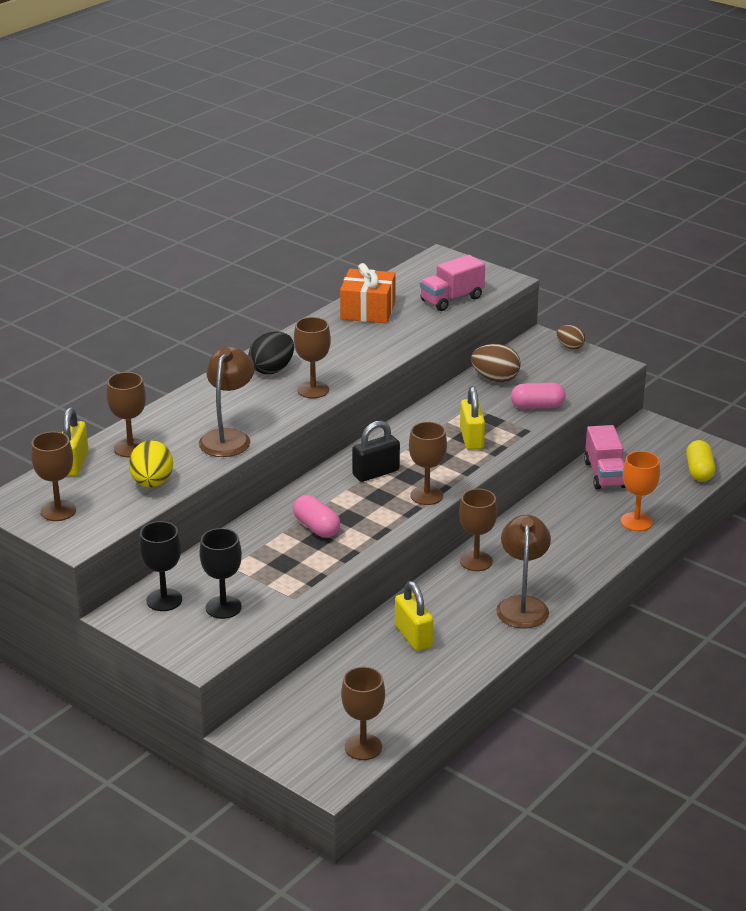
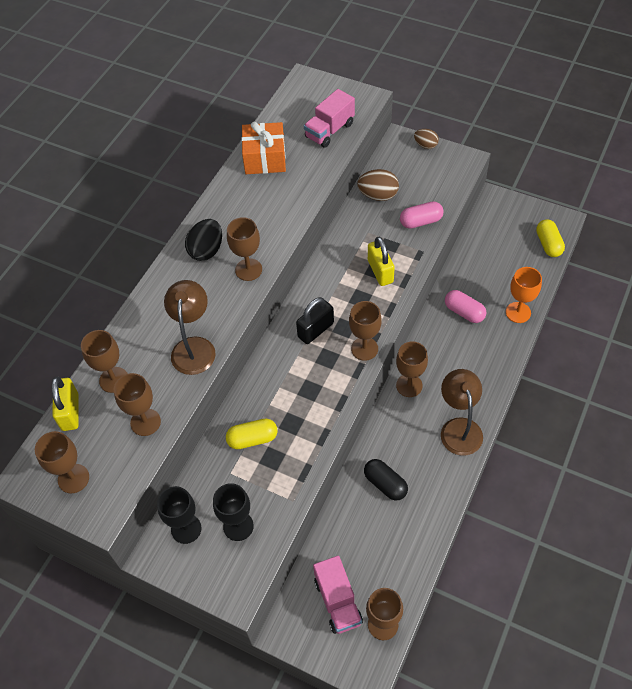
camera: 10 degrees left, 25 degrees up
yellow egg [129,440,173,488] -> brown goblet [114,373,161,436]
pink capsule [293,495,341,538] -> pink capsule moved to [445,290,486,323]
yellow padlock [395,581,433,651] -> black capsule [364,459,408,500]
pink truck [584,425,626,490] -> pink truck moved to [313,556,363,634]
none -> yellow capsule [226,418,278,449]

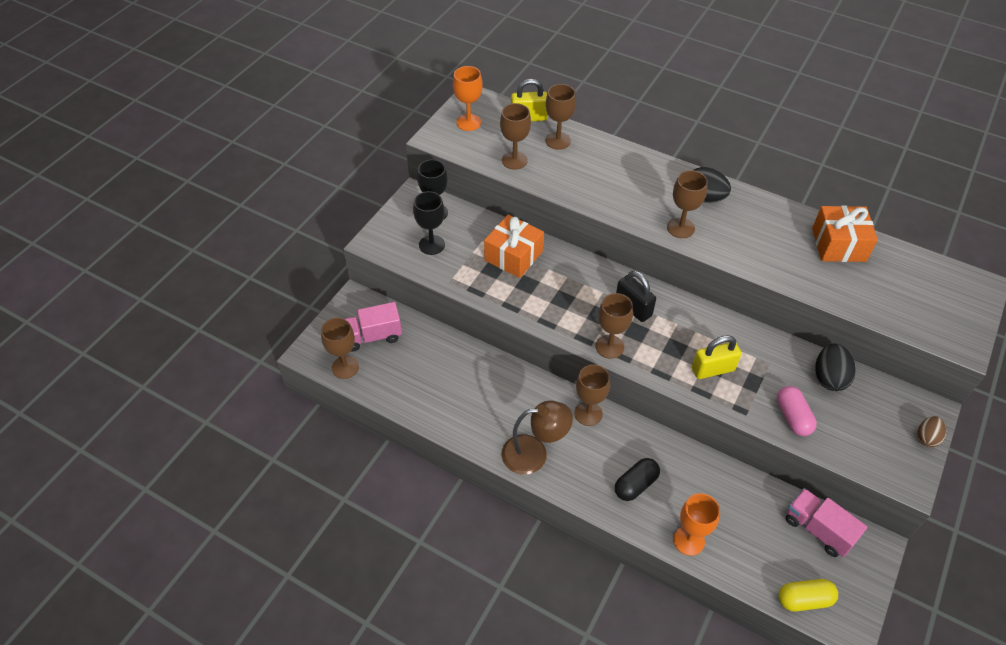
camera: 90 degrees right, 5 degrees down
brown goblet [35,431,89,493] -> orange goblet [453,66,482,131]
brown lamp [164,280,216,375] -> none
yellow capsule [226,418,278,449] -> orange gift [484,214,544,278]
pink truck [304,89,355,148] -> pink truck moved to [786,488,867,557]
brown egg [357,169,399,201] -> black egg [815,343,856,391]
black capsule [364,459,408,500] -> black capsule moved to [615,458,660,501]
pink capsule [445,290,486,323] -> none

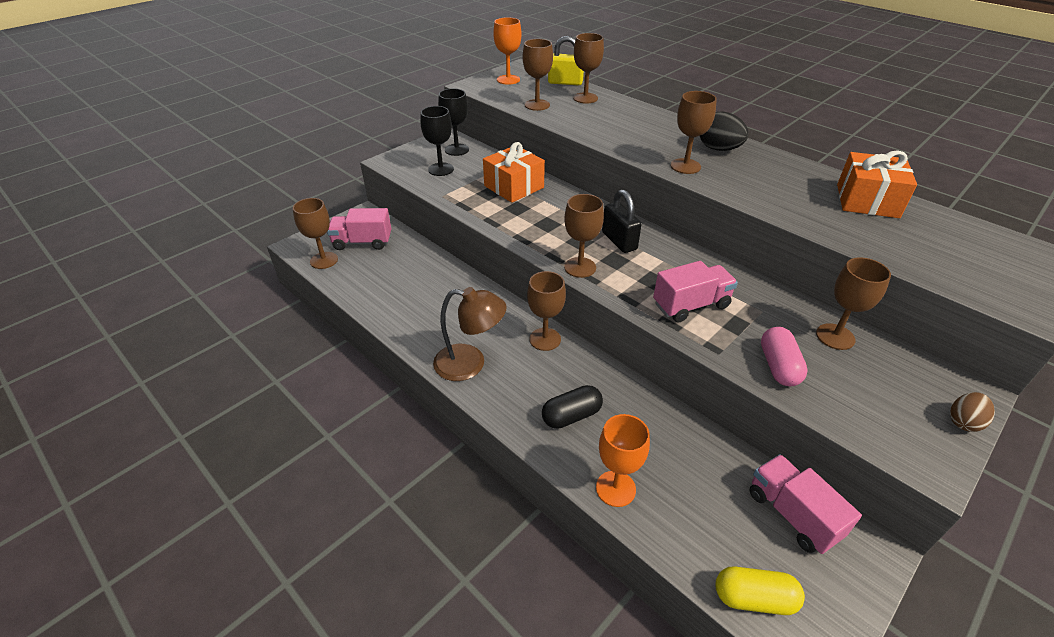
camera: 15 degrees right, 10 degrees down
yellow padlock [692,335,742,379] -> pink truck [653,261,738,322]
black egg [815,343,856,391] -> brown goblet [816,257,891,350]

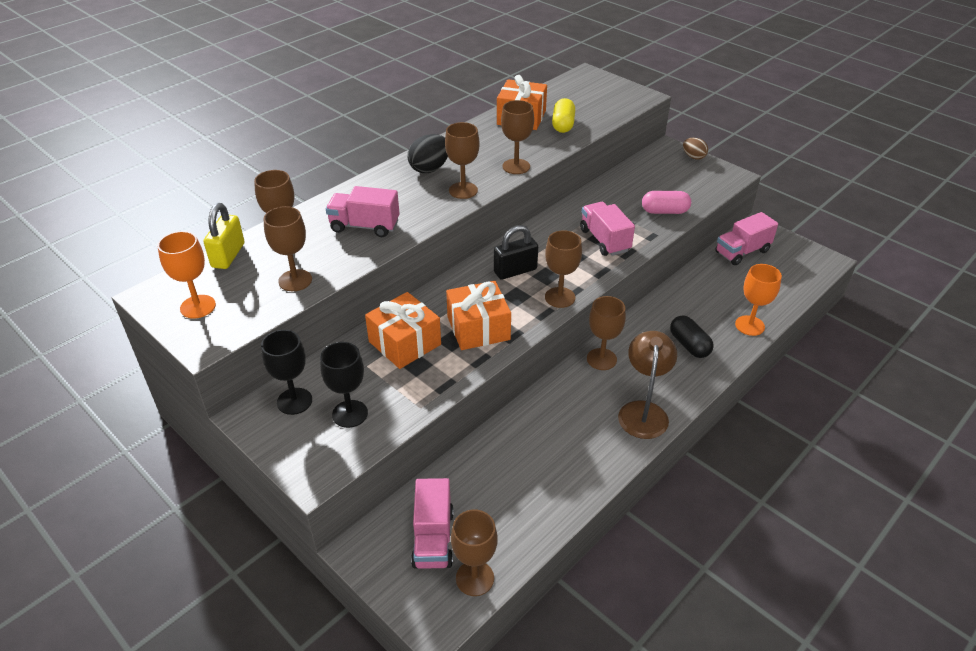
camera: 90 degrees left, 0 degrees up
yellow capsule [715,566,805,615] -> yellow capsule moved to [552,98,575,133]
brown goblet [816,257,891,350] -> brown goblet moved to [501,100,534,174]
none -> pink truck [326,186,400,237]
none -> orange gift [446,281,511,350]

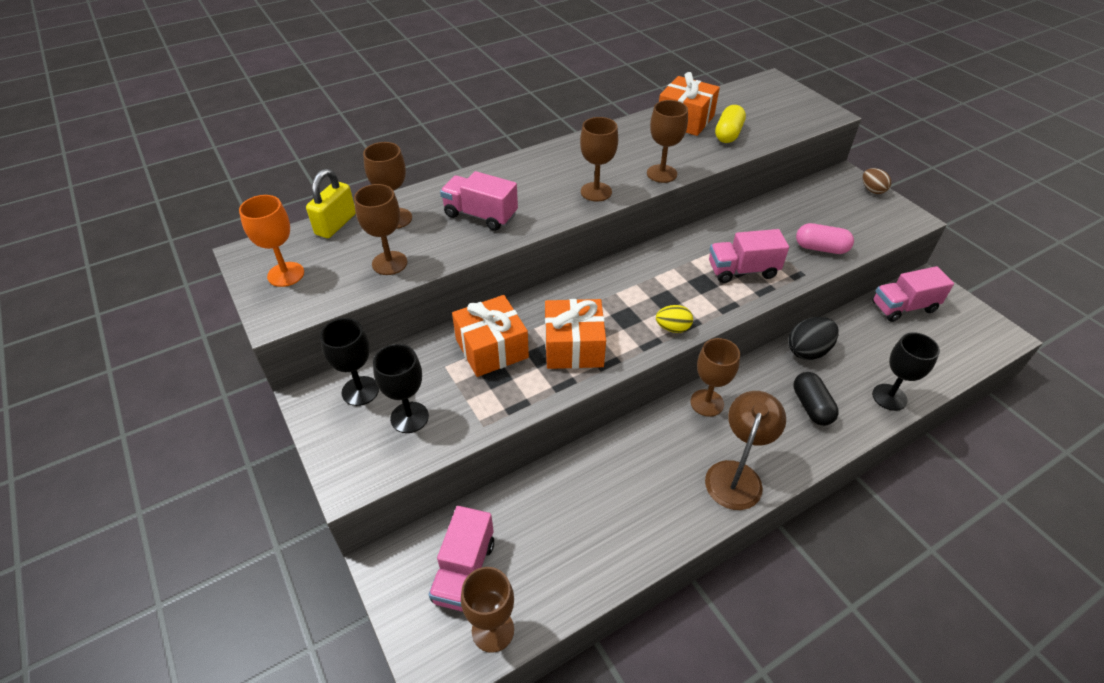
camera: 15 degrees right, 5 degrees up
black egg [408,134,448,173] -> black egg moved to [789,317,839,360]
black padlock [494,225,538,280] -> none
brown goblet [545,230,582,308] -> yellow egg [656,305,693,333]
pink truck [580,202,635,256] -> pink truck turned 90 degrees counterclockwise [709,229,789,283]
orange goblet [735,264,782,336] -> black goblet [872,332,940,411]

